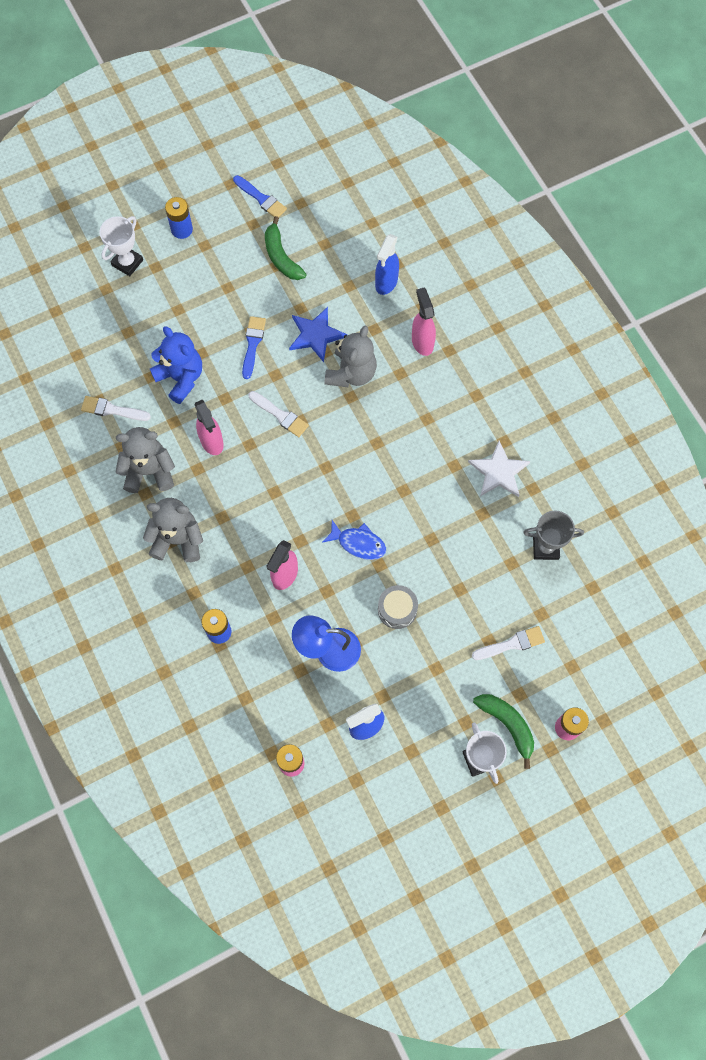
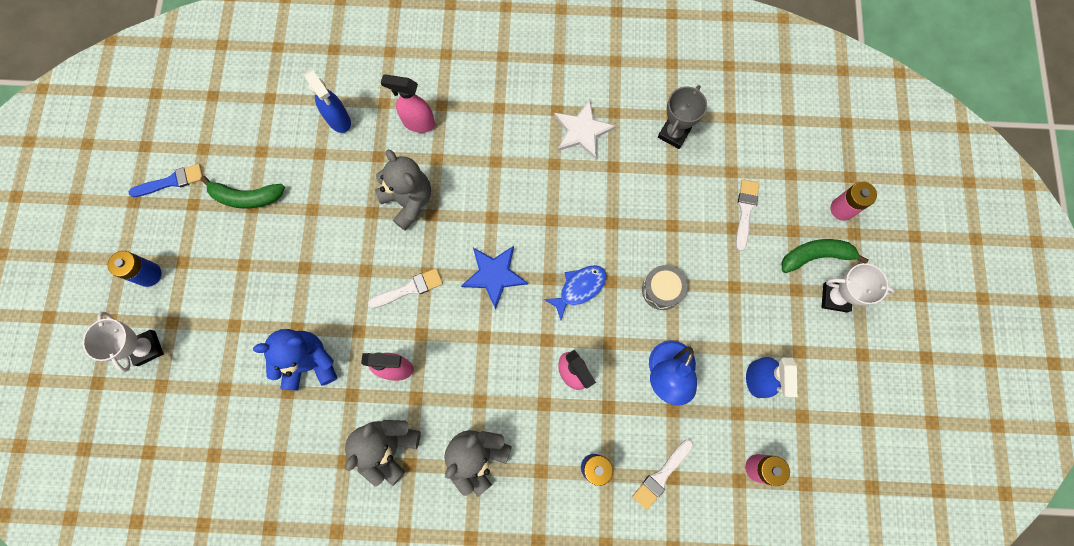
camera: 60 degrees left, 5 degrees up
white brush [81,396,151,421] -> white brush moved to [632,439,694,510]
blue brush [242,316,266,379] -> none
blue star [289,307,347,362] -> blue star moved to [461,246,528,310]

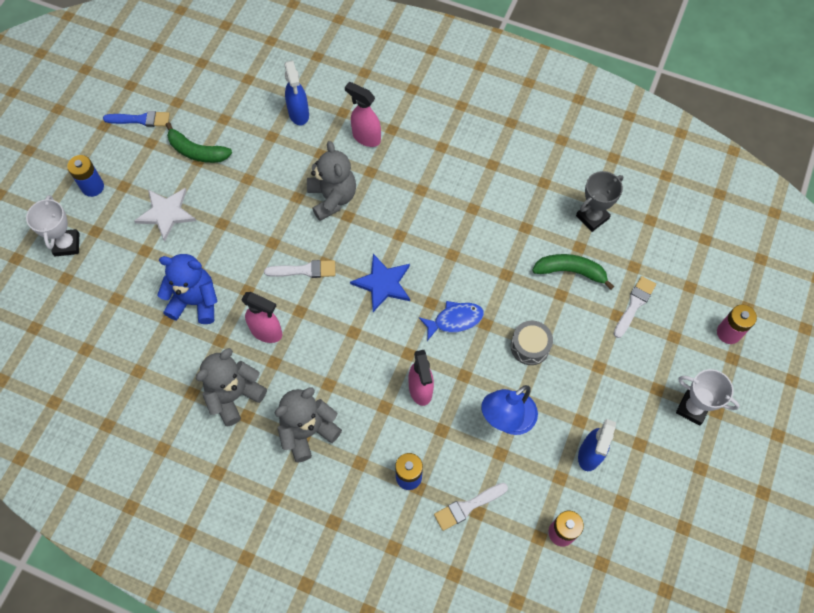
camera: 20 degrees right, 10 degrees down
white star [554,100,616,159] -> white star moved to [134,188,196,242]
green banana [782,239,869,273] -> green banana moved to [532,254,614,290]

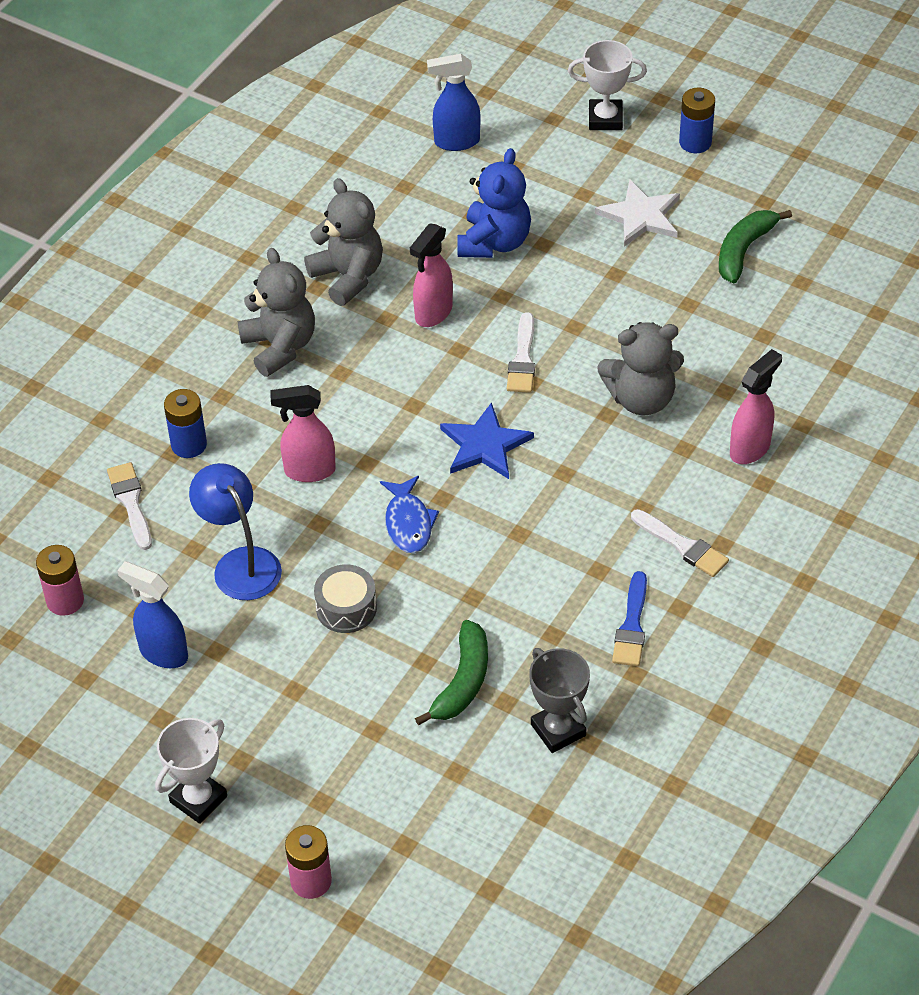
camera: 100 degrees right, 15 degrees down
blue brush [103,111,170,127] -> blue brush moved to [612,571,647,666]
blue spray bottle [284,60,309,125] -> blue spray bottle moved to [427,54,480,151]
white brush [614,276,656,338] -> white brush moved to [631,509,729,577]

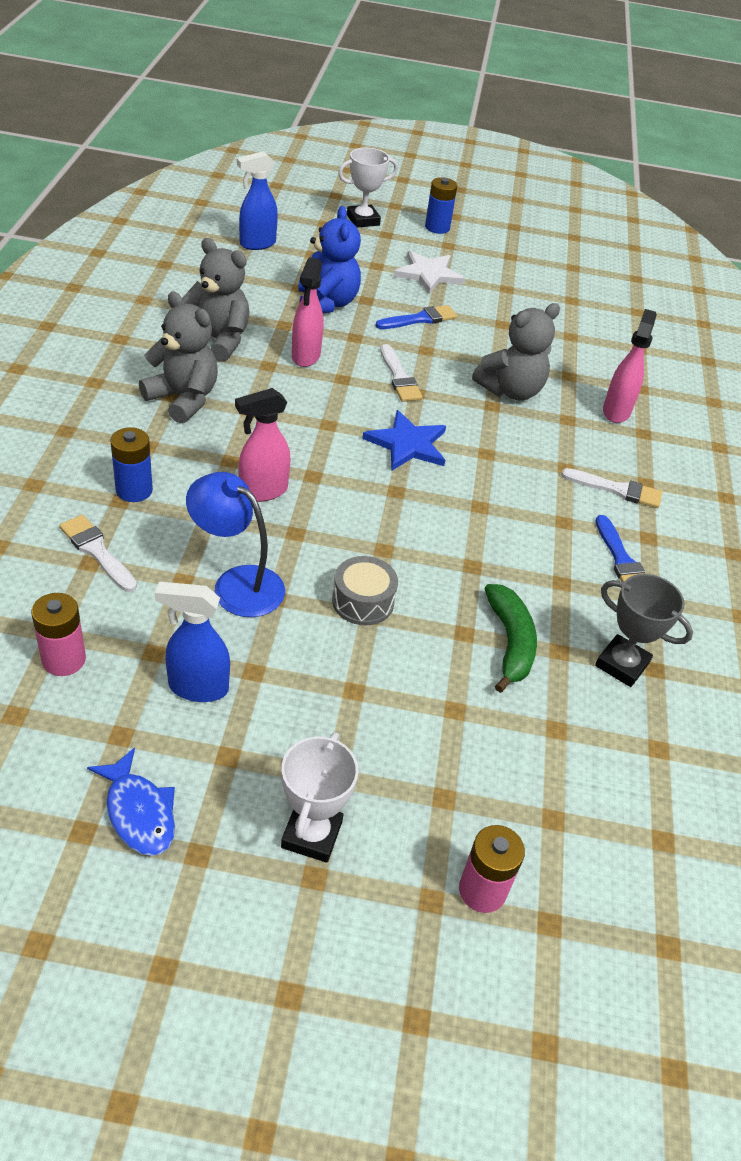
camera: 30 degrees left, 5 degrees down
blue fish [380,476,439,553] -> blue fish moved to [87,747,175,856]
green banana [719,210,792,284] -> none
none -> blue brush [376,305,457,329]

